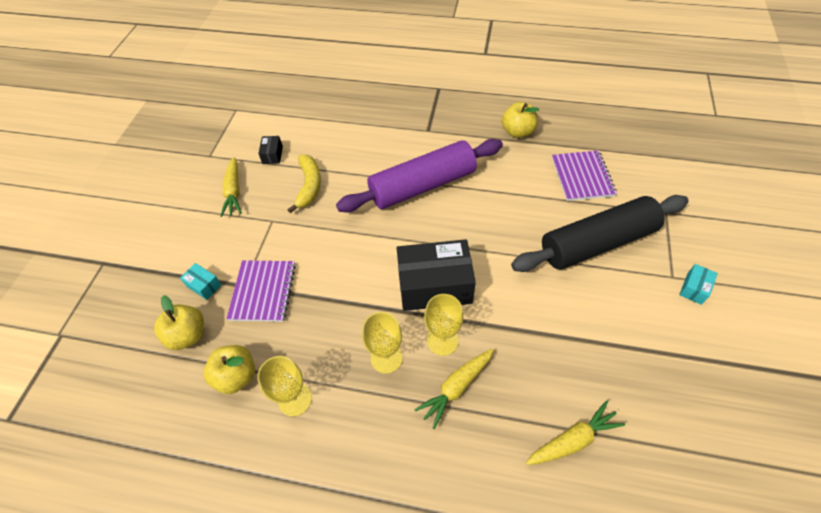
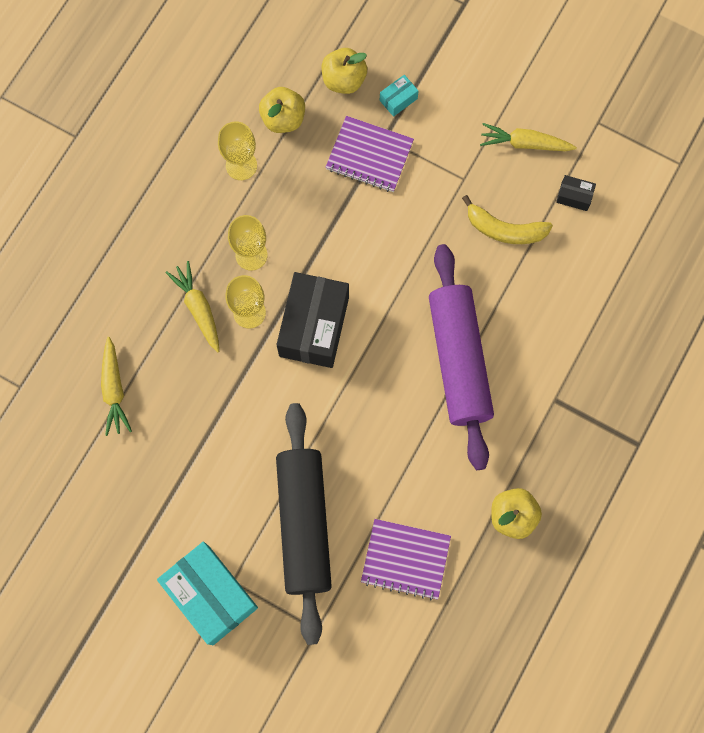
camera: 105 degrees right, 20 degrees up
turquoise box [679,264,718,305] -> turquoise box [157,542,258,645], size x2.33

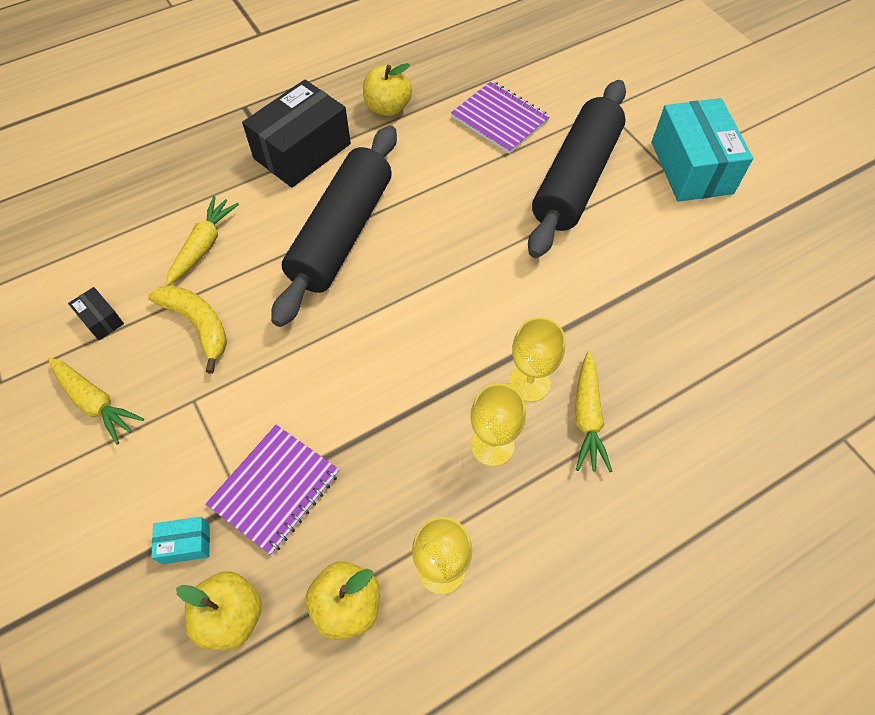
camera: 150 degrees left, 15 degrees down
yellow carrot [101,337,132,436] -> yellow carrot moved to [166,196,239,286]
black box [276,272,349,368] -> black box moved to [242,79,351,188]
purple notebook [326,116,414,192] -> purple notebook turned 75 degrees clockwise [206,425,340,555]
purple rolling pin [429,244,494,470] -> black rolling pin [271,125,397,327]

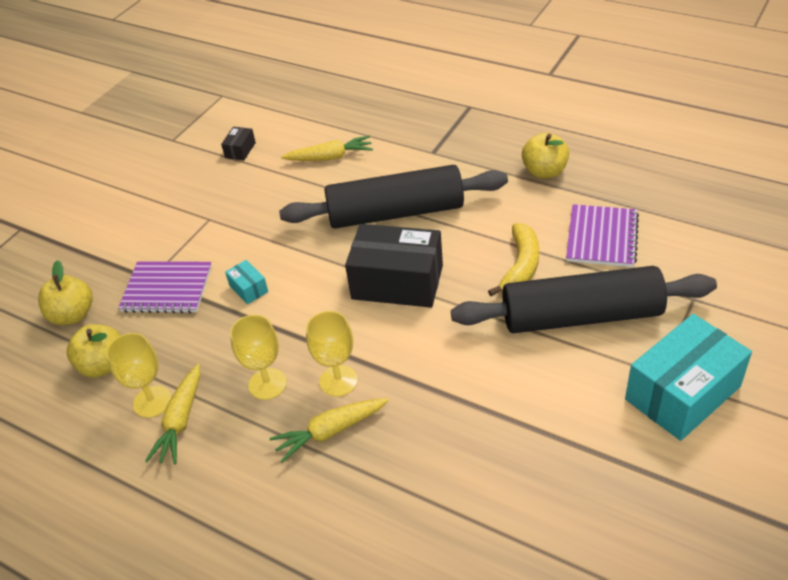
camera: 65 degrees right, 15 degrees down
yellow carrot [48,357,144,445] -> yellow carrot moved to [145,364,200,465]
yellow banana [148,285,227,373] -> yellow banana moved to [488,223,539,296]
turquoise box [151,517,210,564] -> turquoise box moved to [225,260,268,304]
black box [242,79,351,188] -> black box moved to [345,224,443,308]

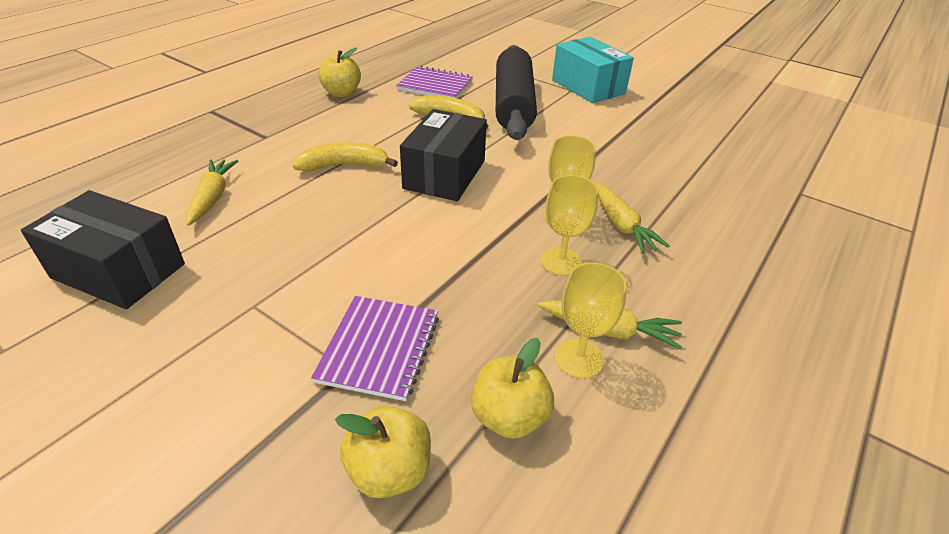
camera: 90 degrees left, 5 degrees down
black box [221,127,256,160] -> black box [21,190,185,309], size x2.33
turquoise box [225,260,268,304] -> none
black rolling pin [279,165,508,229] -> yellow banana [293,142,398,171]

